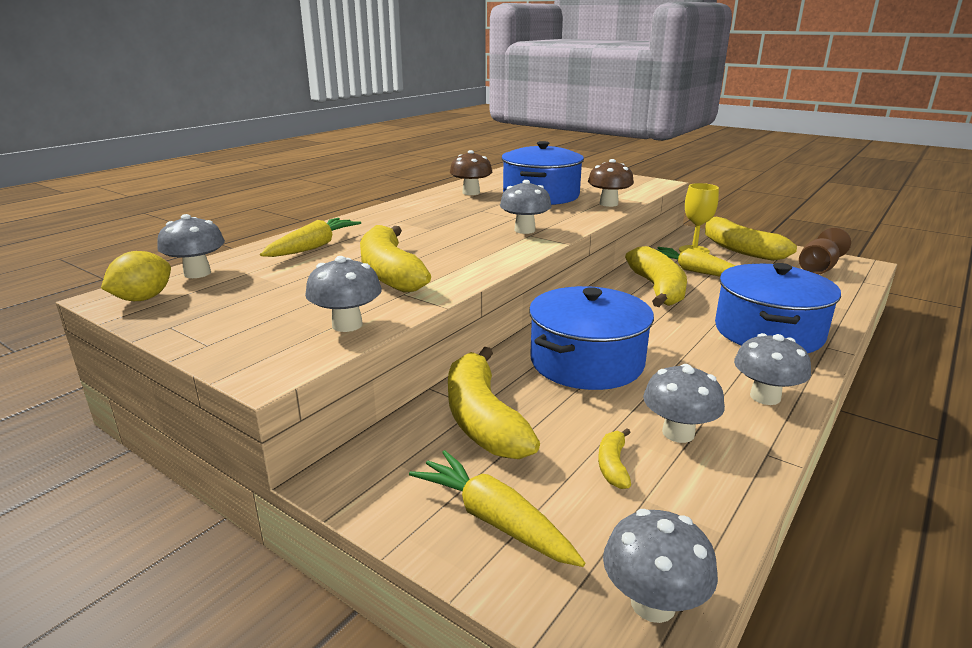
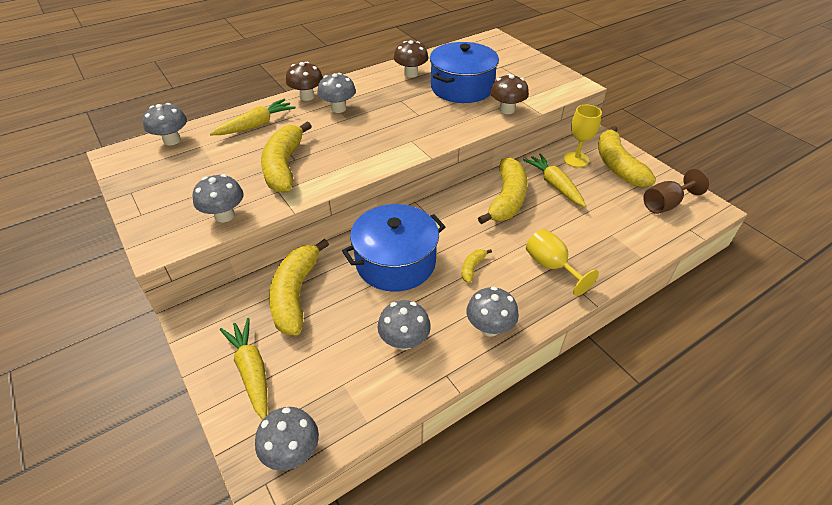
camera: 20 degrees right, 20 degrees up
yellow lemon [101,251,171,301] -> none
grey mushroom [500,180,551,234] -> grey mushroom moved to [317,73,356,113]
yellow banana [598,428,631,489] -> yellow banana moved to [462,249,492,283]
blue pot [715,263,841,353] -> yellow goblet [526,229,599,296]
none -> brown mushroom [286,62,323,101]

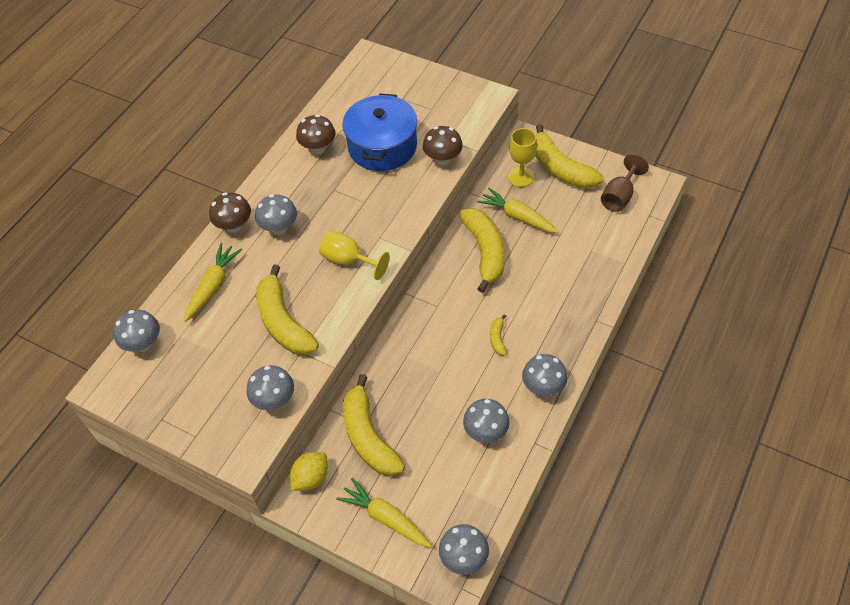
camera: 25 degrees left, 10 degrees up
blue pot [342,204,445,292] -> none
yellow goblet [526,229,599,296] -> yellow goblet moved to [319,230,390,280]
none -> yellow lemon [290,452,328,491]

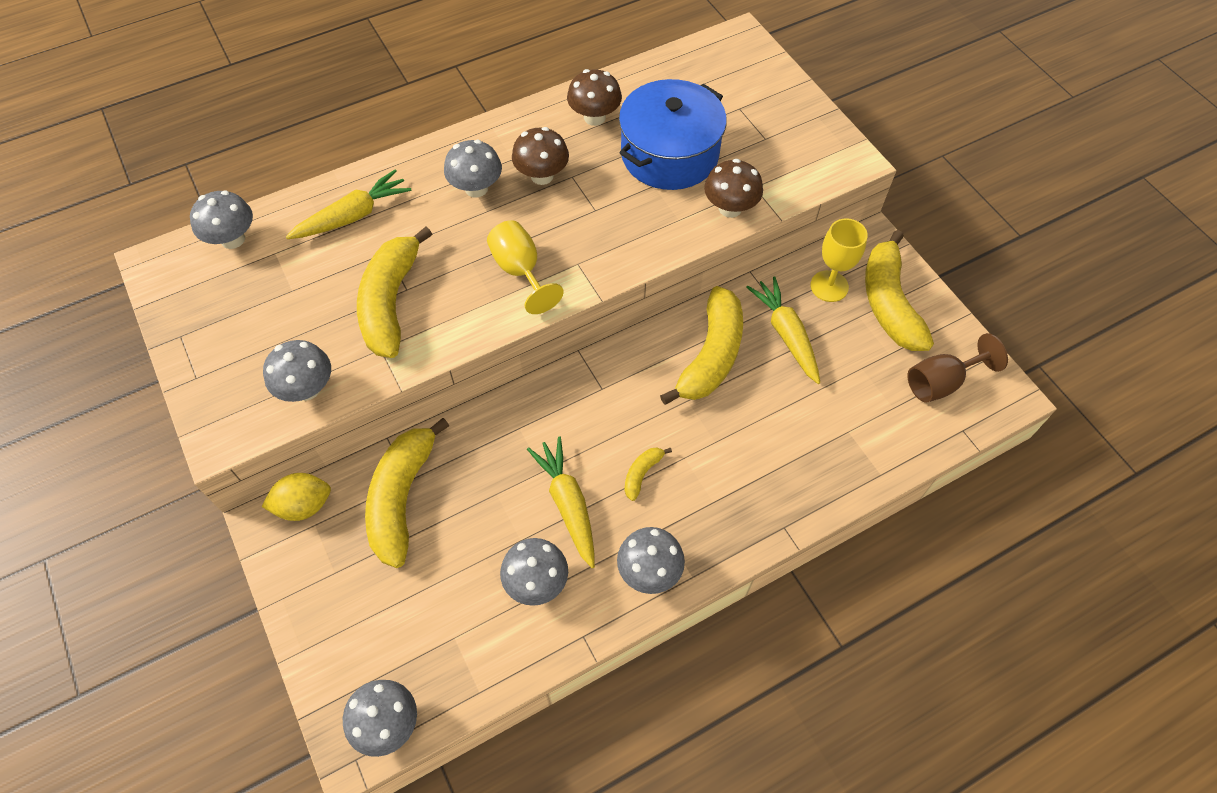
camera: 30 degrees right, 5 degrees up
brown mushroom [209,192,251,233] -> brown mushroom moved to [512,127,569,185]
yellow carrot [336,478,432,548] -> yellow carrot moved to [527,436,595,568]

